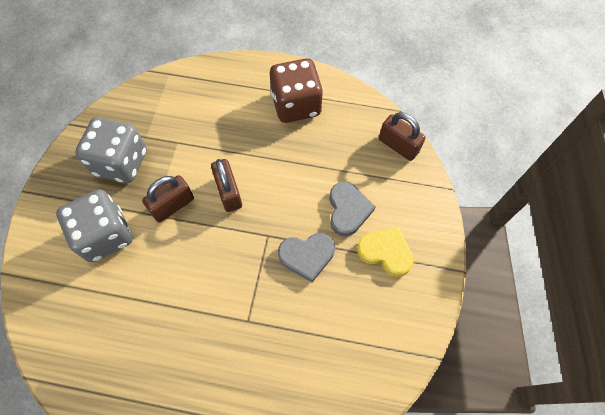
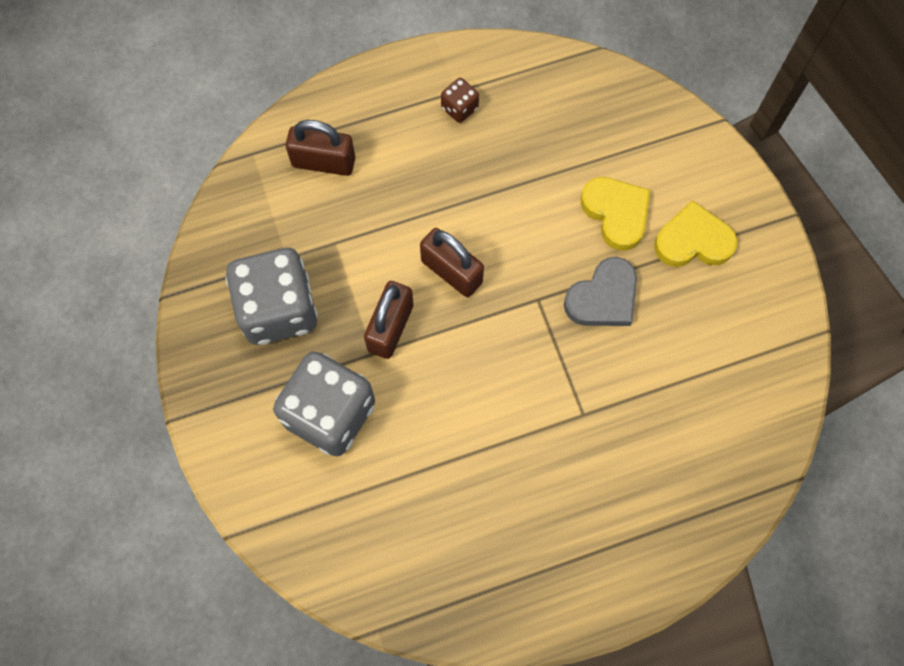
camera: 30 degrees left, 5 degrees up
brown dice [270,58,323,123] -> brown dice [441,78,479,123], size x0.44
grey heart [329,182,376,236] -> yellow heart [581,177,650,250]
brown padlock [379,112,425,161] -> brown padlock moved to [286,120,355,176]

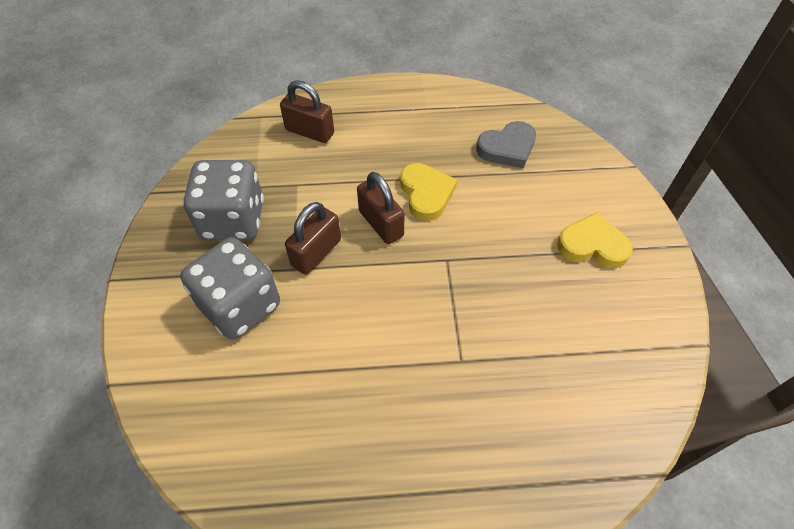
camera: 15 degrees right, 15 degrees down
brown dice [441,78,479,123] -> none
grey heart [564,257,637,326] -> grey heart moved to [476,121,536,168]
yellow heart [581,177,650,250] -> yellow heart moved to [400,163,457,221]

